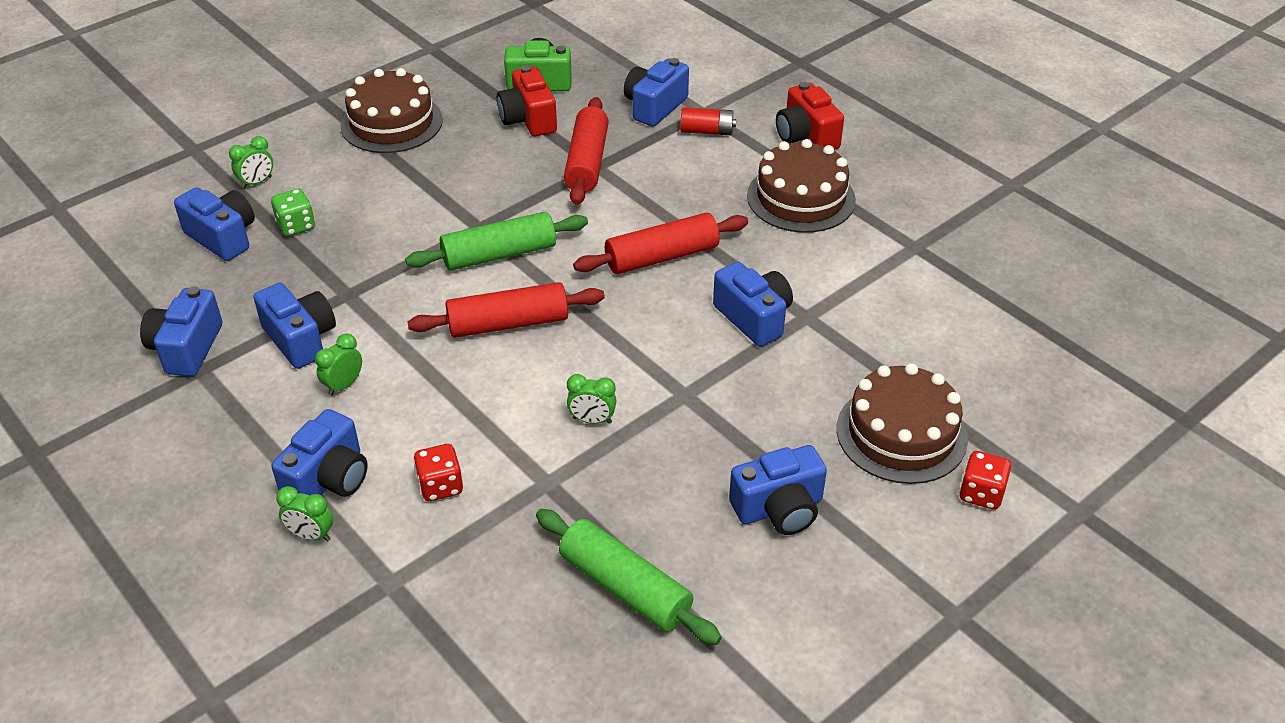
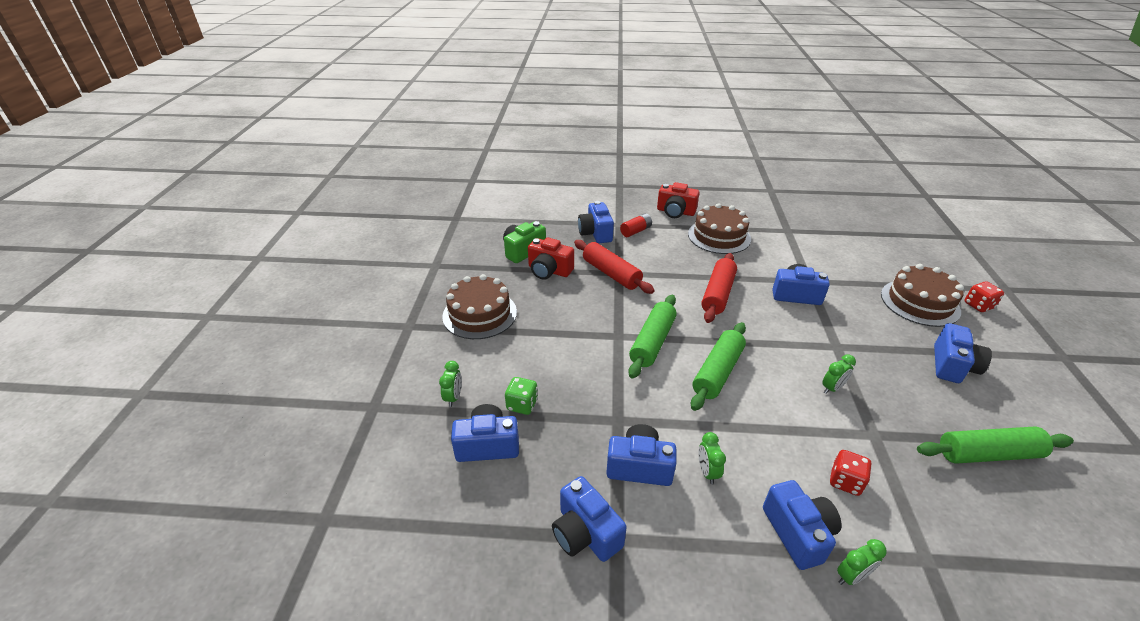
camera: 45 degrees left, 5 degrees down
red rolling pin [407,282,605,338] -> green rolling pin [691,322,746,411]

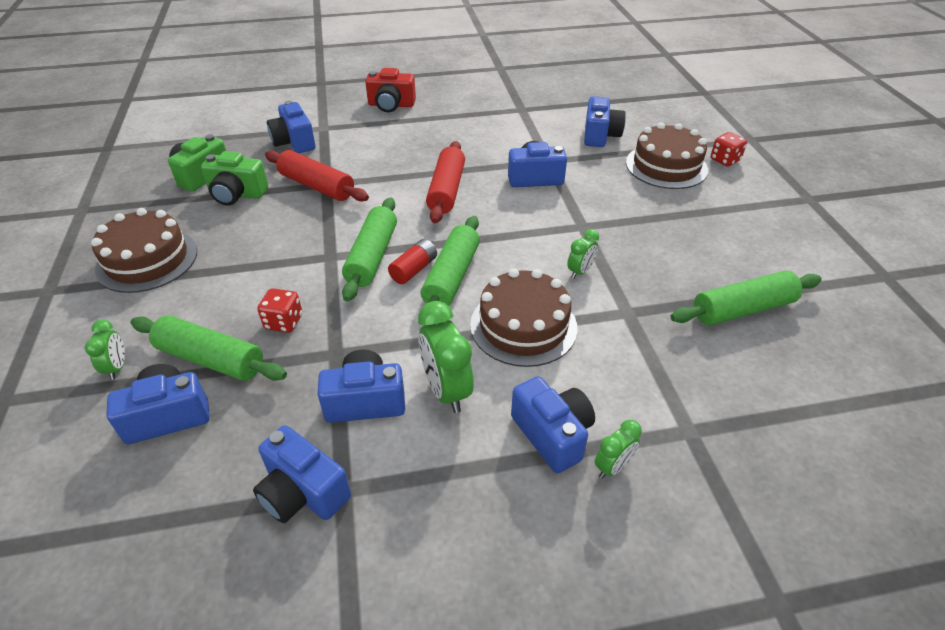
camera: 15 degrees left, 5 degrees up
green dice [505,377,538,415] -> green rolling pin [131,315,287,381]
red camera [528,237,574,280] -> green camera [201,151,268,205]
red battery [620,213,652,237] -> red battery moved to [388,239,437,284]
brown cake [688,203,751,254] -> brown cake moved to [470,268,578,367]
green clock [698,432,726,484] -> green clock [418,301,474,413], size x1.79
red dice [830,450,872,496] -> red dice moved to [257,288,302,333]
blue camera [934,323,992,383] -> blue camera moved to [584,96,626,147]

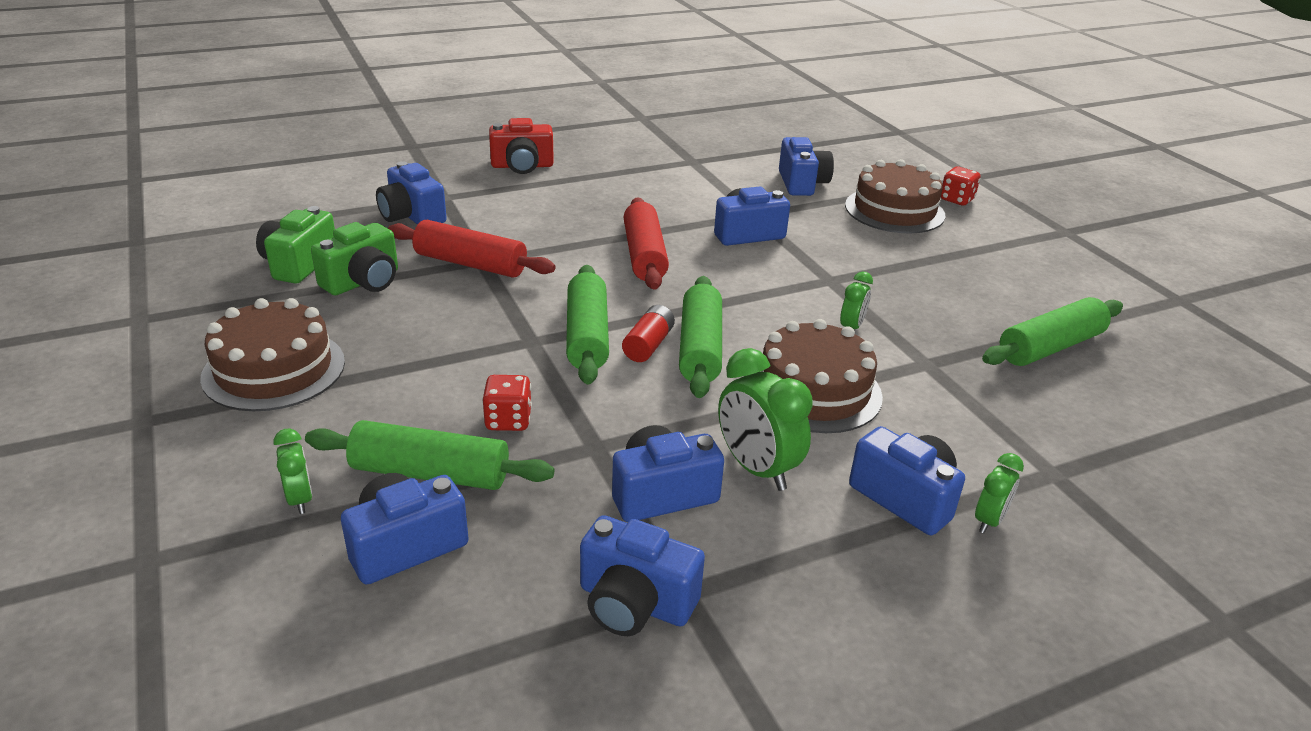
camera: 15 degrees left, 10 degrees down
green camera [201,151,268,205] -> green camera turned 45 degrees counterclockwise [311,222,398,295]

